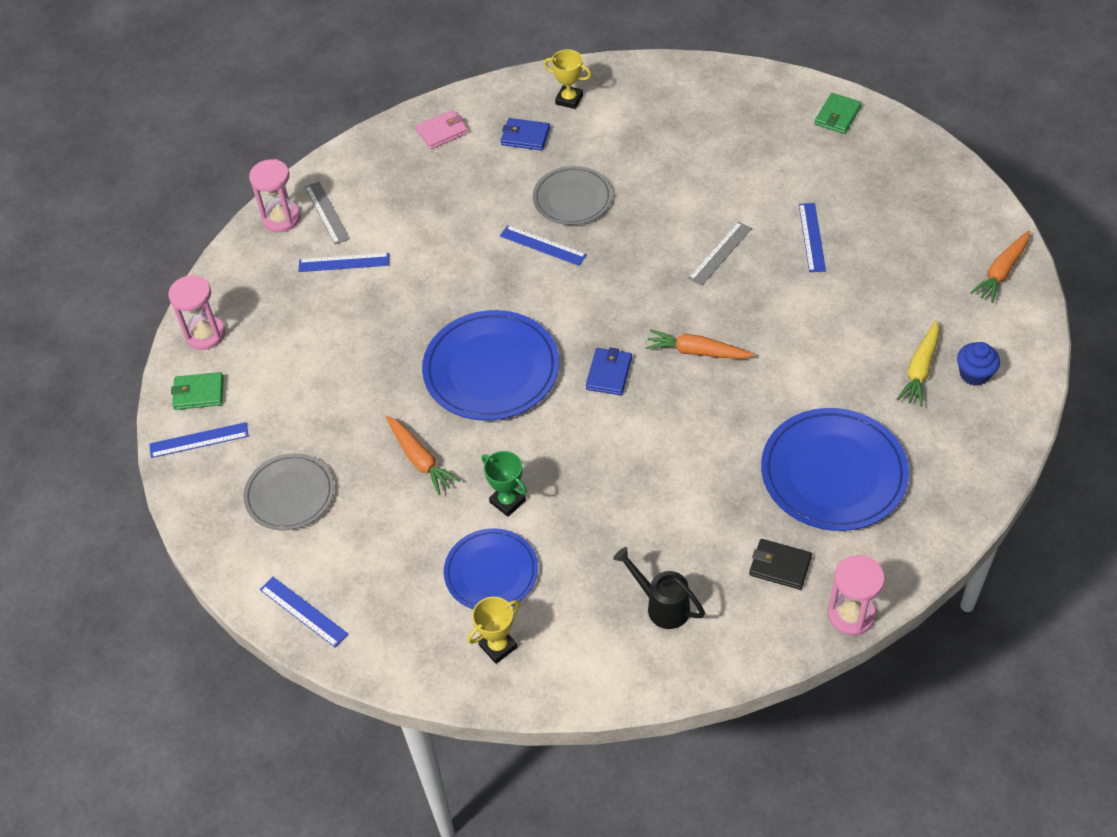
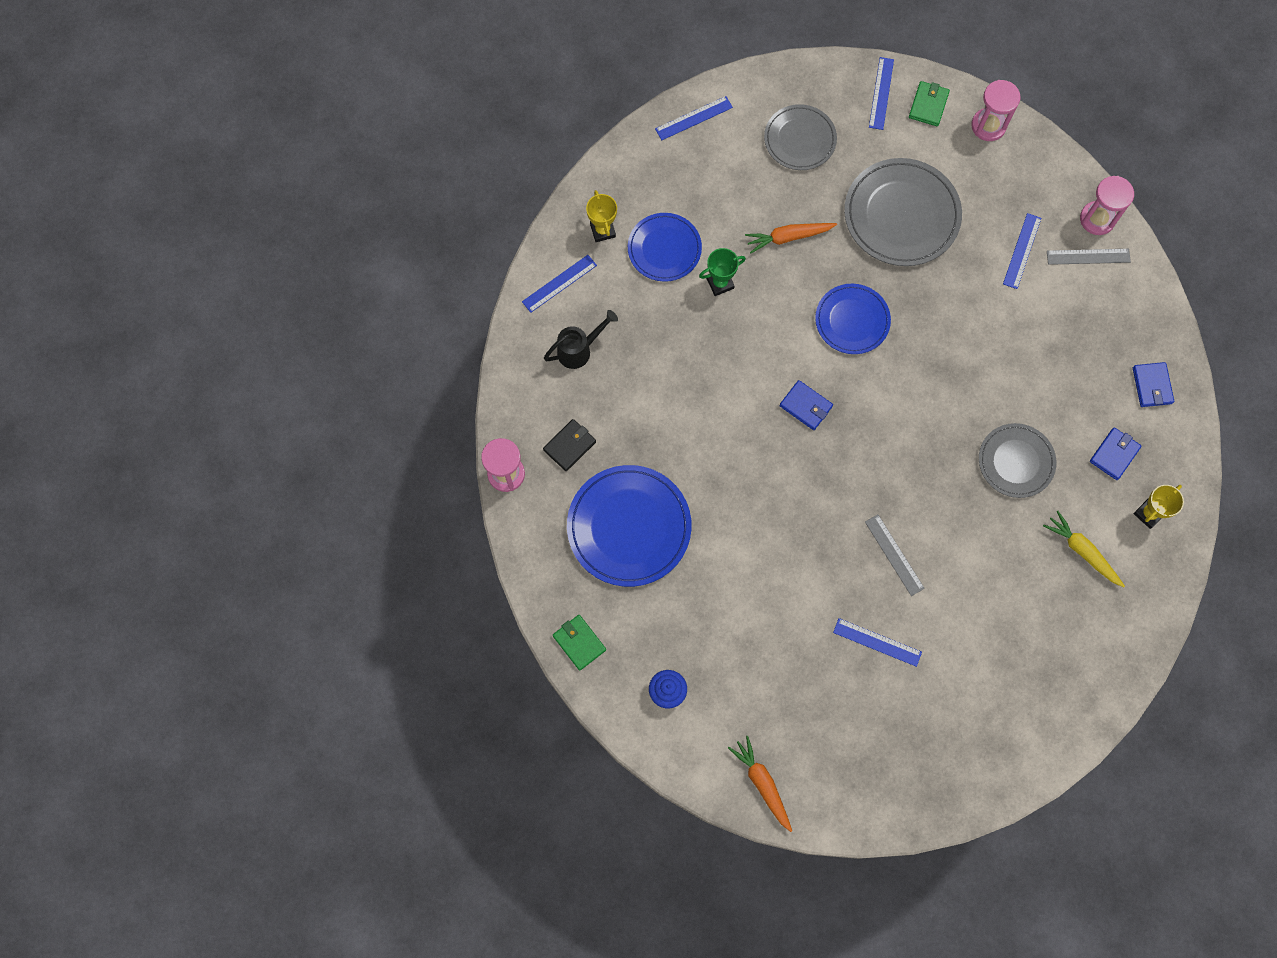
camera: 110 degrees right, 20 degrees up
pink wallet [416,110,468,149] -> blue wallet [1133,362,1174,407]
blue plate [422,310,559,421] -> blue plate [815,284,891,354], size x0.63
blue ruler [500,225,587,266] -> blue ruler moved to [522,255,597,313]
orange carrot [646,329,754,359] -> none
green wallet [815,93,862,134] -> green wallet moved to [553,615,606,671]
yellow carrot [897,321,939,407] -> yellow carrot moved to [1043,511,1125,587]
none -> grey plate [844,158,962,266]

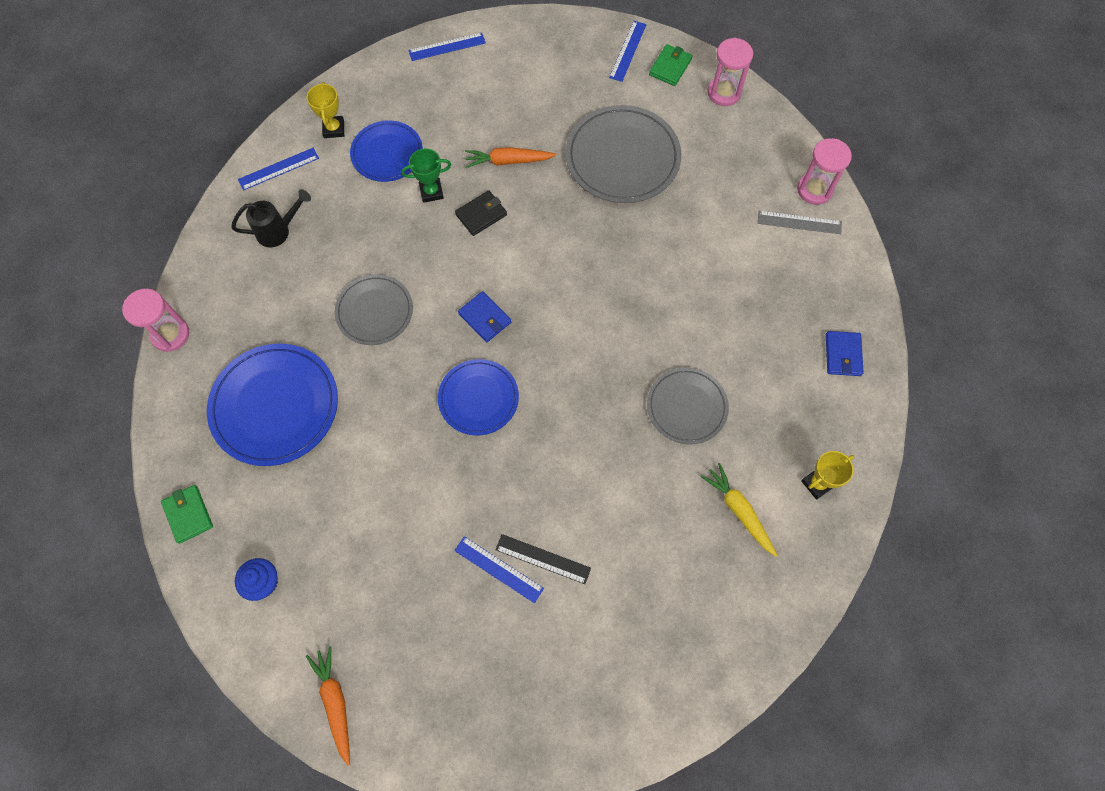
camera: 10 degrees right, 5 degrees down
black wallet [543,419,596,471] -> black wallet moved to [455,190,507,236]
grey plate [764,104,837,170] -> grey plate moved to [335,274,413,345]
blue plate [815,284,891,354] -> blue plate moved to [438,359,519,436]
grey ruler [865,515,925,596] -> none
blue ruler [1003,213,1041,289] -> none
blue wallet [1090,427,1141,480] -> none
none -> black ruler [496,534,591,584]

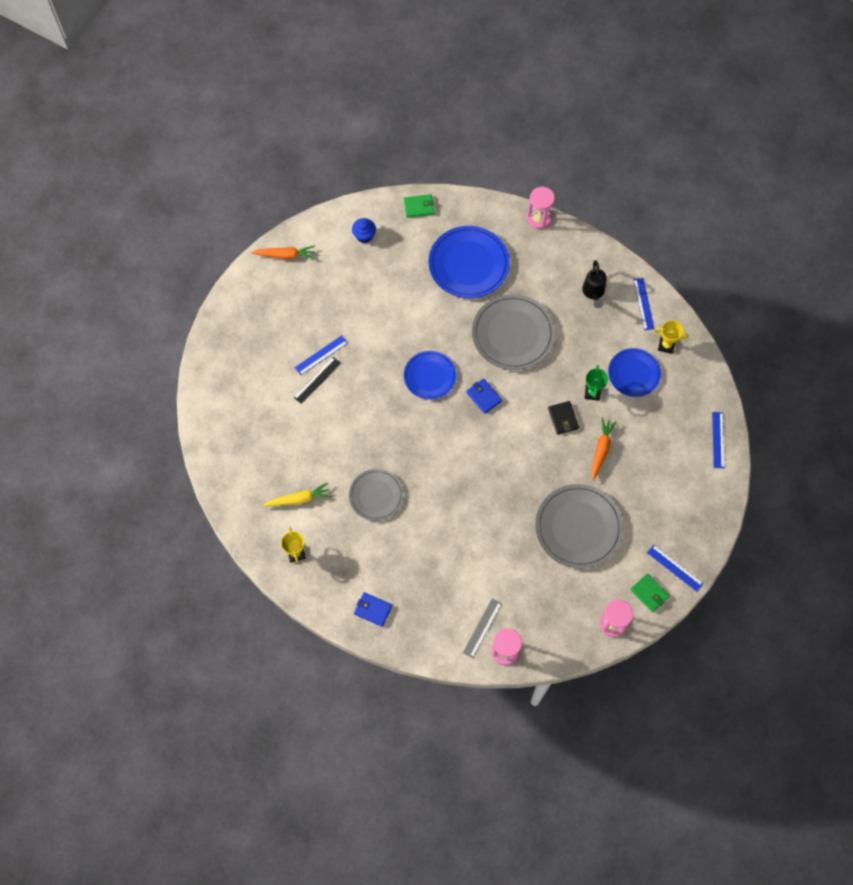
camera: 110 degrees right, 0 degrees up
grey plate [335,274,413,345] -> grey plate [472,294,555,370], size x1.59
blue wallet [458,291,511,342] -> blue wallet turned 75 degrees clockwise [466,378,502,414]

